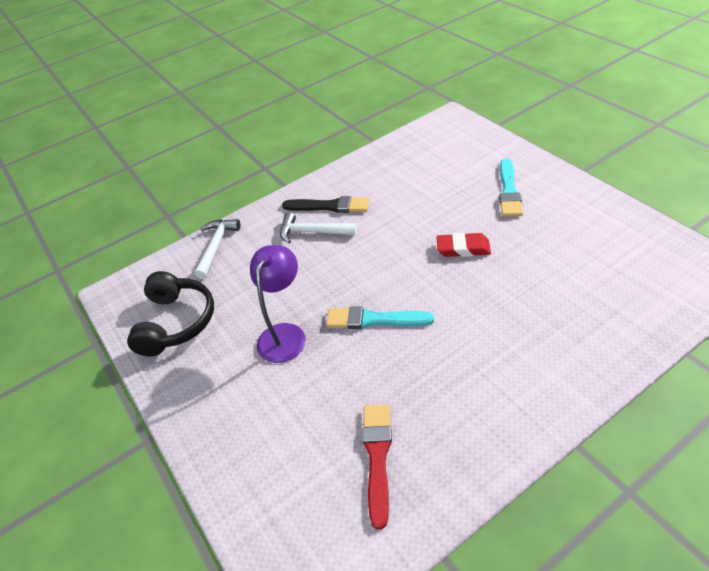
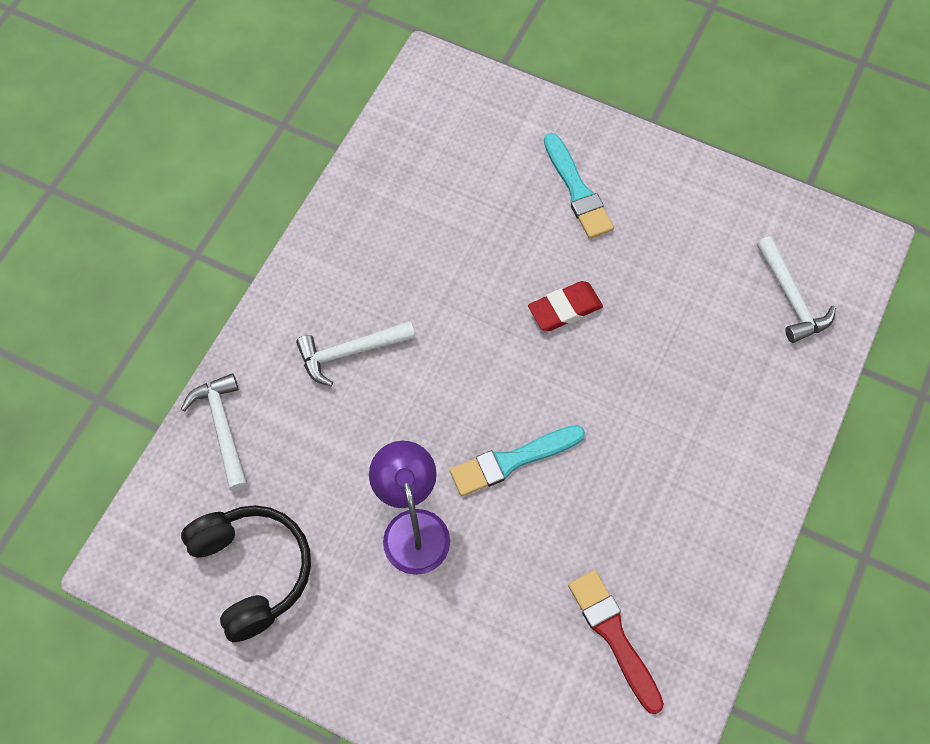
camera: 35 degrees left, 20 degrees up
black brush [282,196,369,213] -> none
none -> white hammer [757,236,836,343]

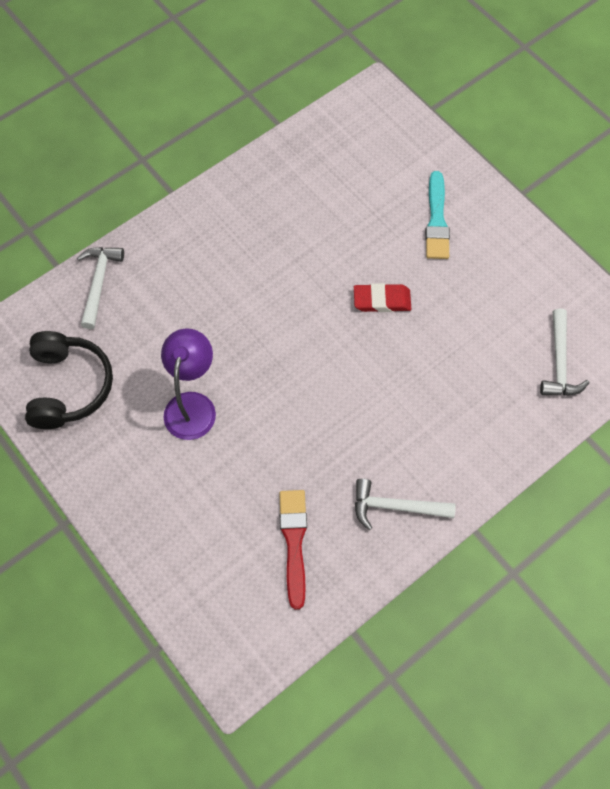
camera: 25 degrees right, 0 degrees up
white hammer [296,321,415,386] -> white hammer moved to [355,479,456,530]
turquoise brush [450,425,585,496] -> none

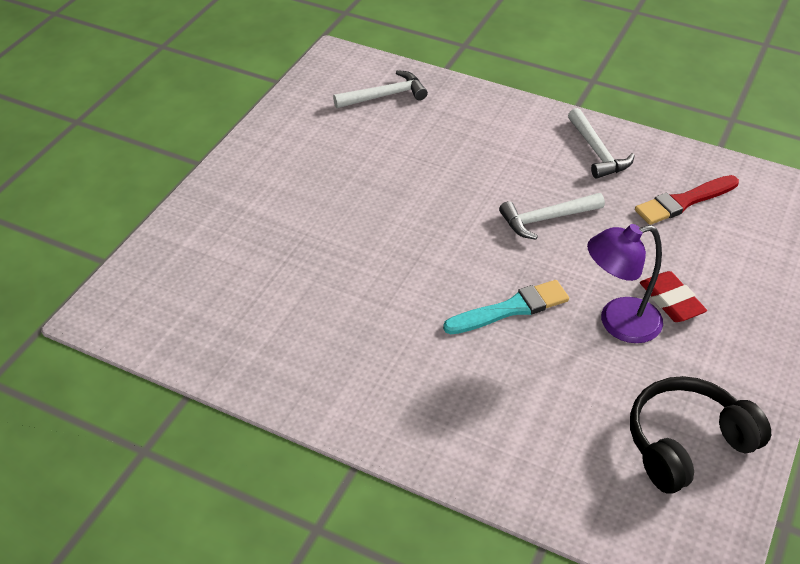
camera: 115 degrees left, 20 degrees down
white hammer [77,247,124,329] -> white hammer moved to [499,193,605,240]
red eraser [354,283,411,312] -> red eraser moved to [640,271,707,322]
turquoise brush [425,171,450,259] -> turquoise brush moved to [443,280,569,334]

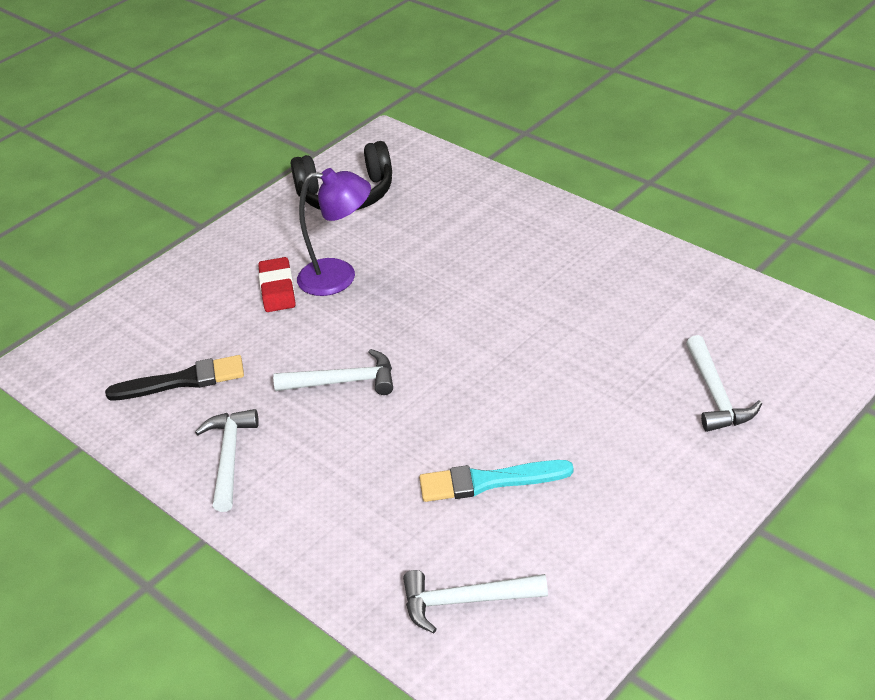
camera: 160 degrees left, 5 degrees down
turquoise brush [443,280,569,334] -> turquoise brush moved to [419,460,573,502]
red brush [635,175,739,225] -> black brush [105,355,244,401]
none -> white hammer [686,335,762,432]

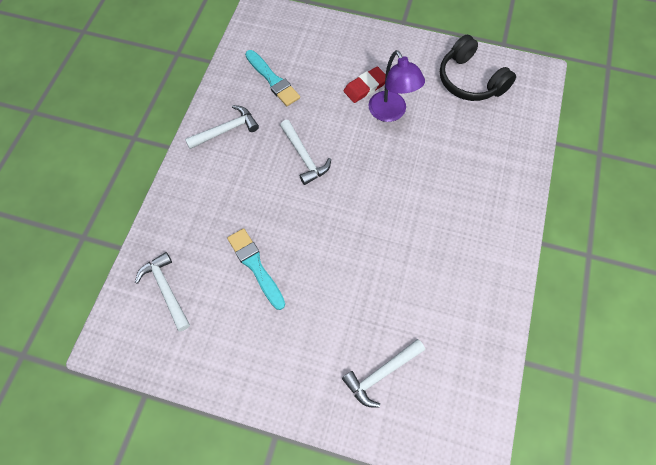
camera: 60 degrees right, 25 degrees up
black brush [105,355,244,401] -> turquoise brush [245,50,300,106]

